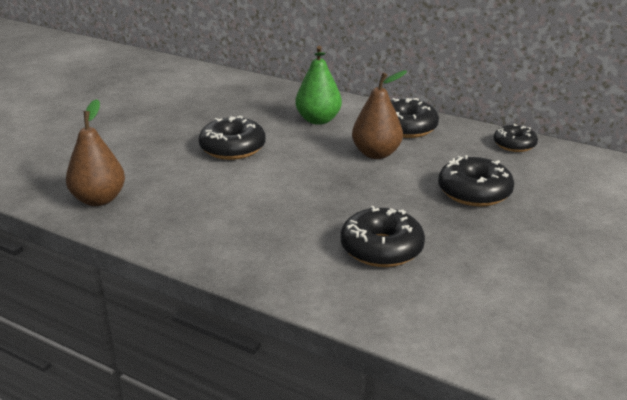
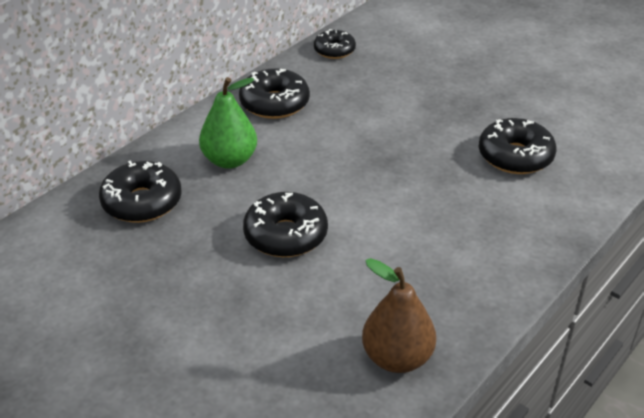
camera: 80 degrees left, 10 degrees up
brown pear [352,70,407,159] -> none
black donut [438,155,514,207] -> black donut moved to [99,161,182,223]

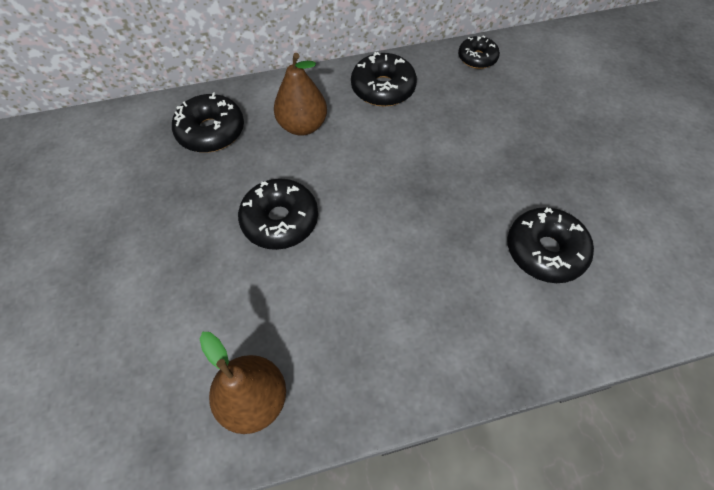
camera: 35 degrees right, 20 degrees up
green pear [199,77,257,169] -> brown pear [274,53,327,136]

